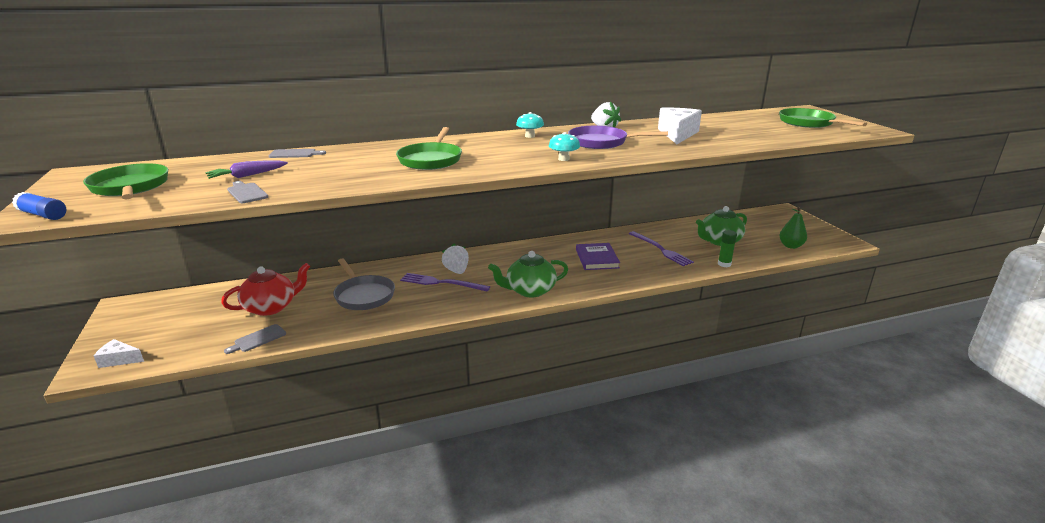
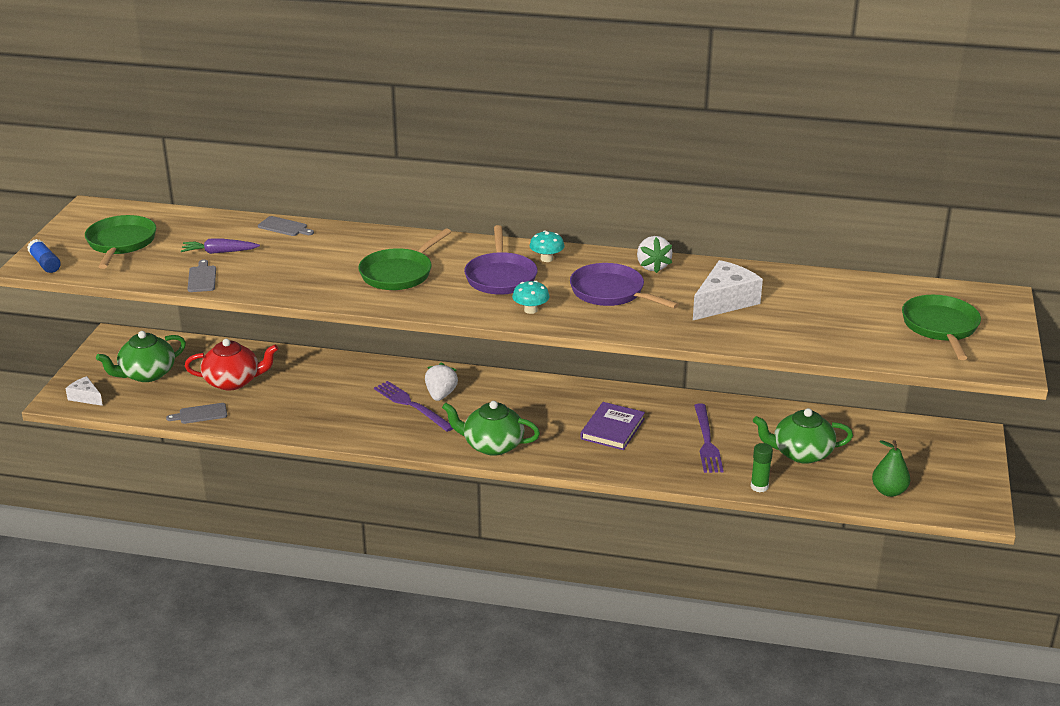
camera: 30 degrees right, 5 degrees up
grey pan [333,258,395,310] -> none
none -> green teapot [96,331,186,382]
none -> purple pan [464,225,538,295]

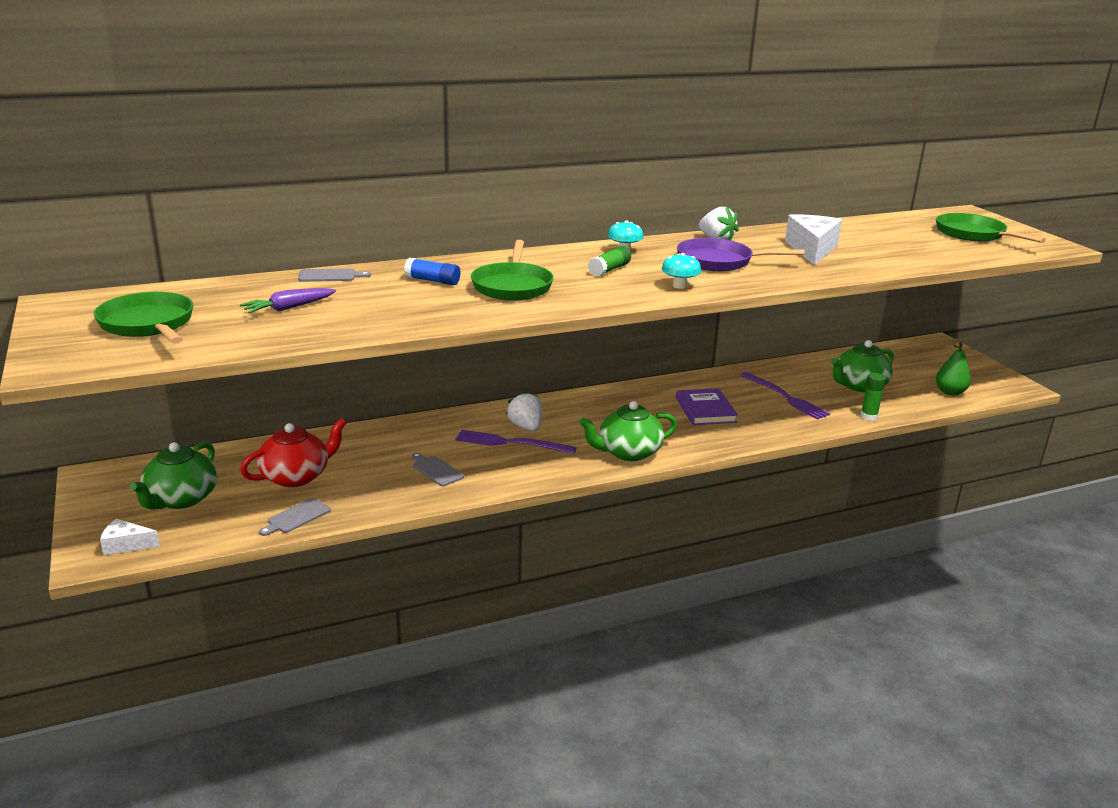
camera: 35 degrees left, 5 degrees down
blue glue stick [27,239,61,273] -> blue glue stick moved to [404,258,460,285]
grey cutting board [187,259,216,292] -> grey cutting board moved to [412,453,464,486]
purple pan [464,225,538,295] -> green glue stick [588,246,631,277]

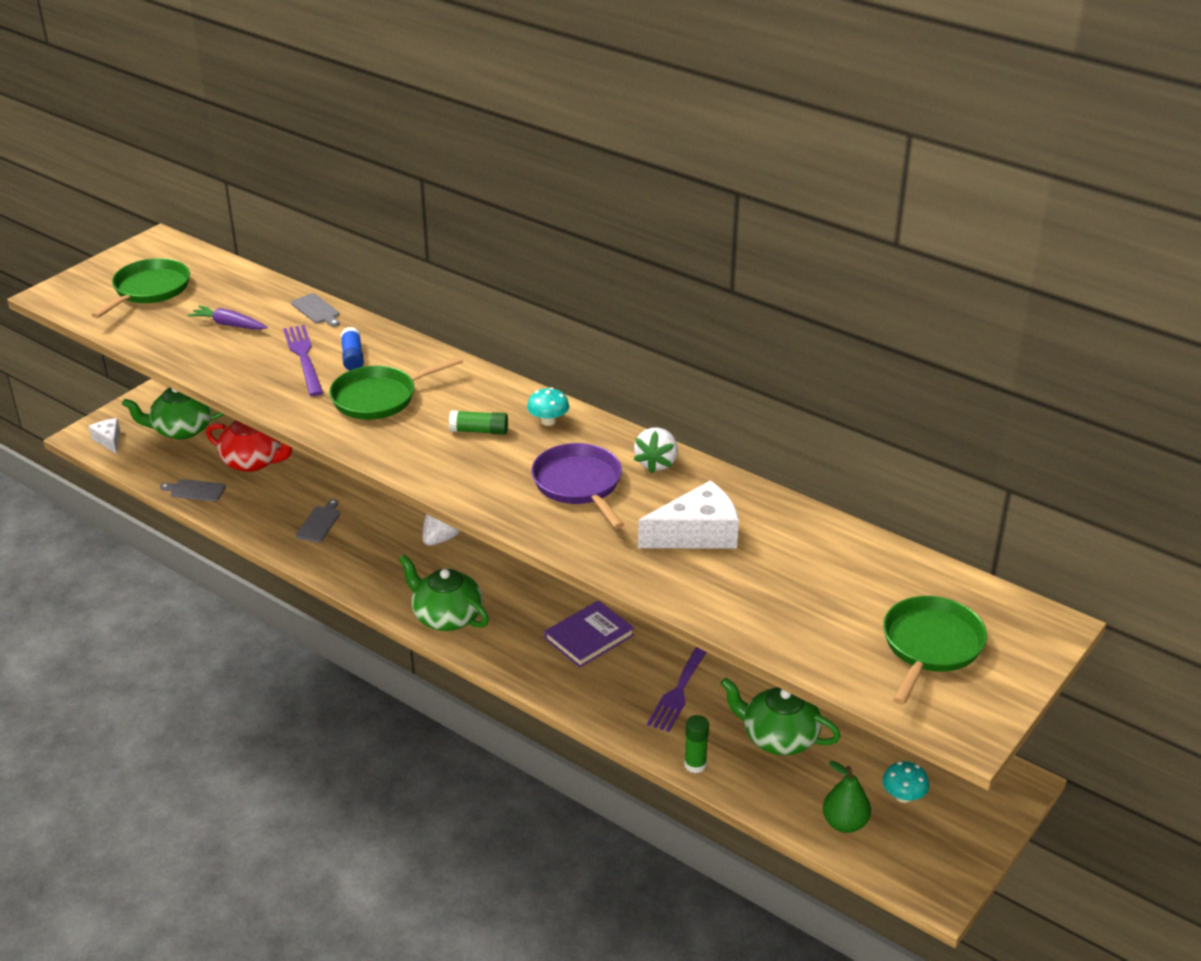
camera: 60 degrees right, 10 degrees up
purple fork [455,430,577,454] -> purple fork moved to [283,325,323,396]
turquoise mushroom [661,253,701,289] -> turquoise mushroom moved to [883,761,929,803]

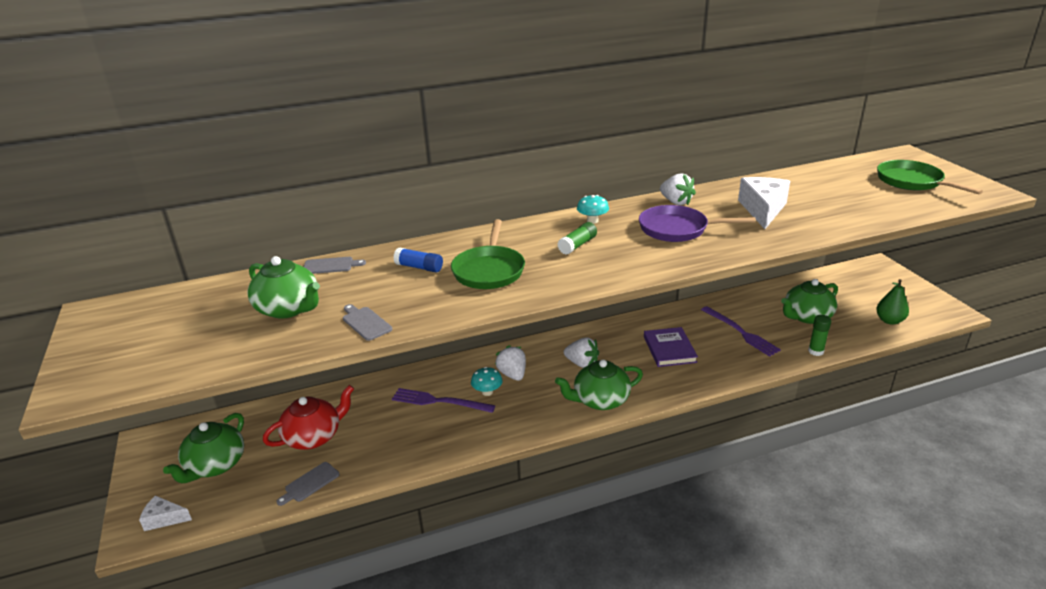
camera: 55 degrees left, 5 degrees down
green pan [91,258,190,318] -> none
purple carrot [188,305,268,330] -> green teapot [247,256,320,318]
purple fork [283,325,323,396] -> purple fork moved to [392,388,495,413]
grey cutting board [296,499,340,542] -> grey cutting board moved to [343,304,392,341]
turquoise mushroom [883,761,929,803] -> turquoise mushroom moved to [471,367,503,396]
none -> white strawberry [564,337,599,368]

